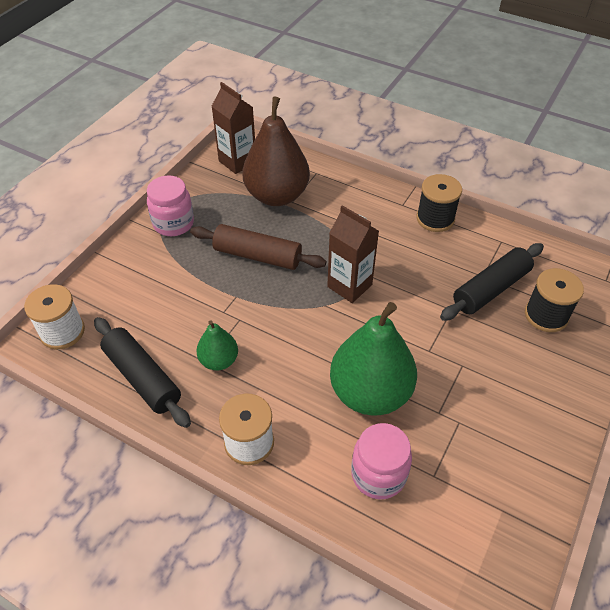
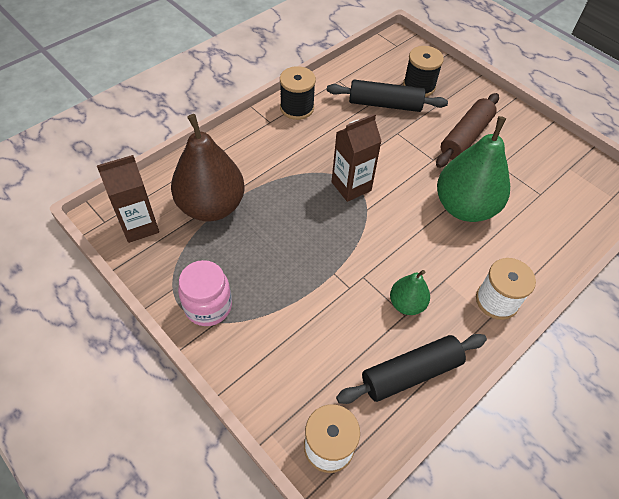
camera: 75 degrees left, 5 degrees up
brown rolling pin [190,224,326,270] -> brown rolling pin moved to [436,93,499,168]
pink jar [351,423,412,499] -> none
black rolling pin [440,243,544,321] -> black rolling pin turned 60 degrees counterclockwise [327,80,448,112]

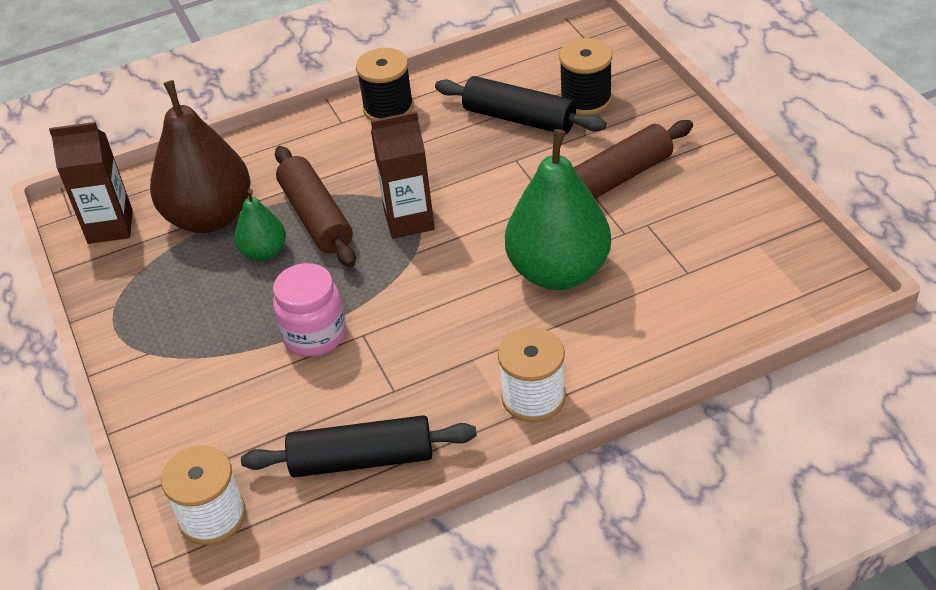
camera: 25 degrees right, 10 degrees down
pink jar [178,260,232,326] -> pink jar moved to [273,263,346,357]
green pear [390,270,430,315] -> green pear moved to [234,189,286,261]
none -> brown rolling pin [275,146,356,267]

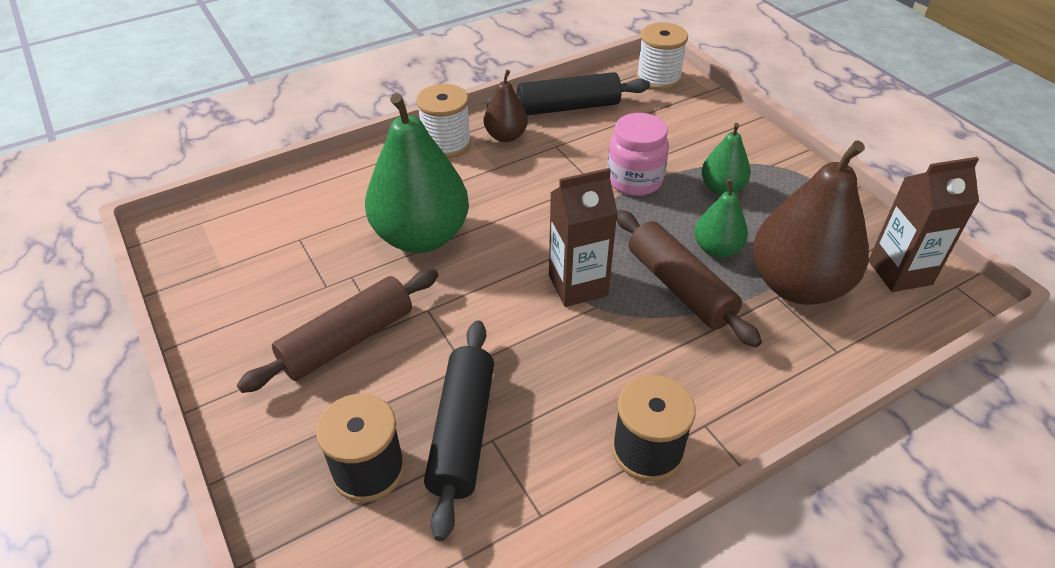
camera: 170 degrees right, 0 degrees up
black rolling pin [435,76,606,134] -> black rolling pin turned 75 degrees clockwise [424,320,494,541]
none -> brown pear [484,70,528,142]
none -> green pear [701,123,751,195]

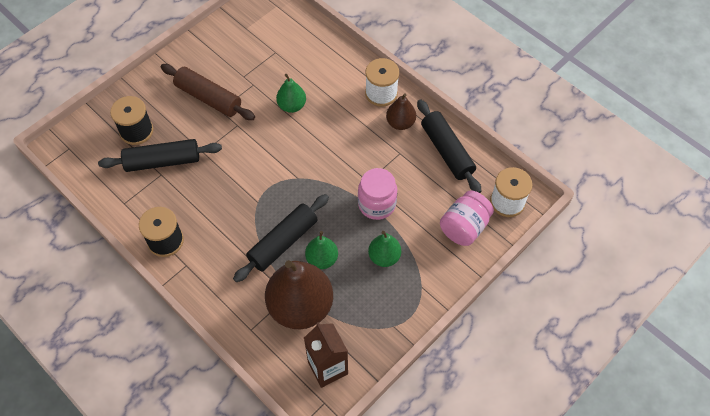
camera: 75 degrees right, 15 degrees up
green pear [365,93,469,253] -> green pear [276,74,306,113], size x0.51
brown carton [549,168,618,307] -> none
brown rolling pin [616,210,762,347] -> black rolling pin [233,194,329,282]
none -> pink jar [440,191,494,246]

